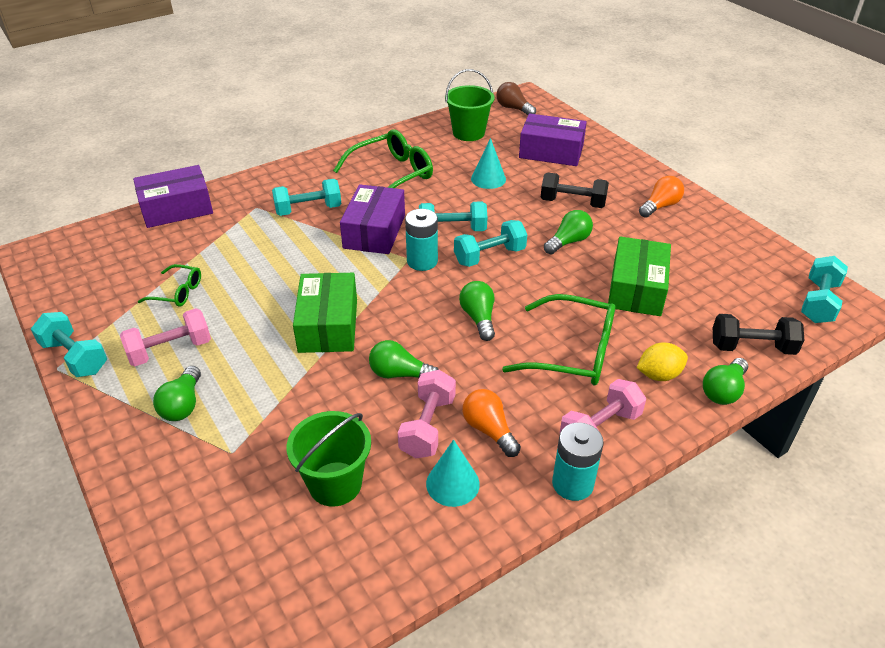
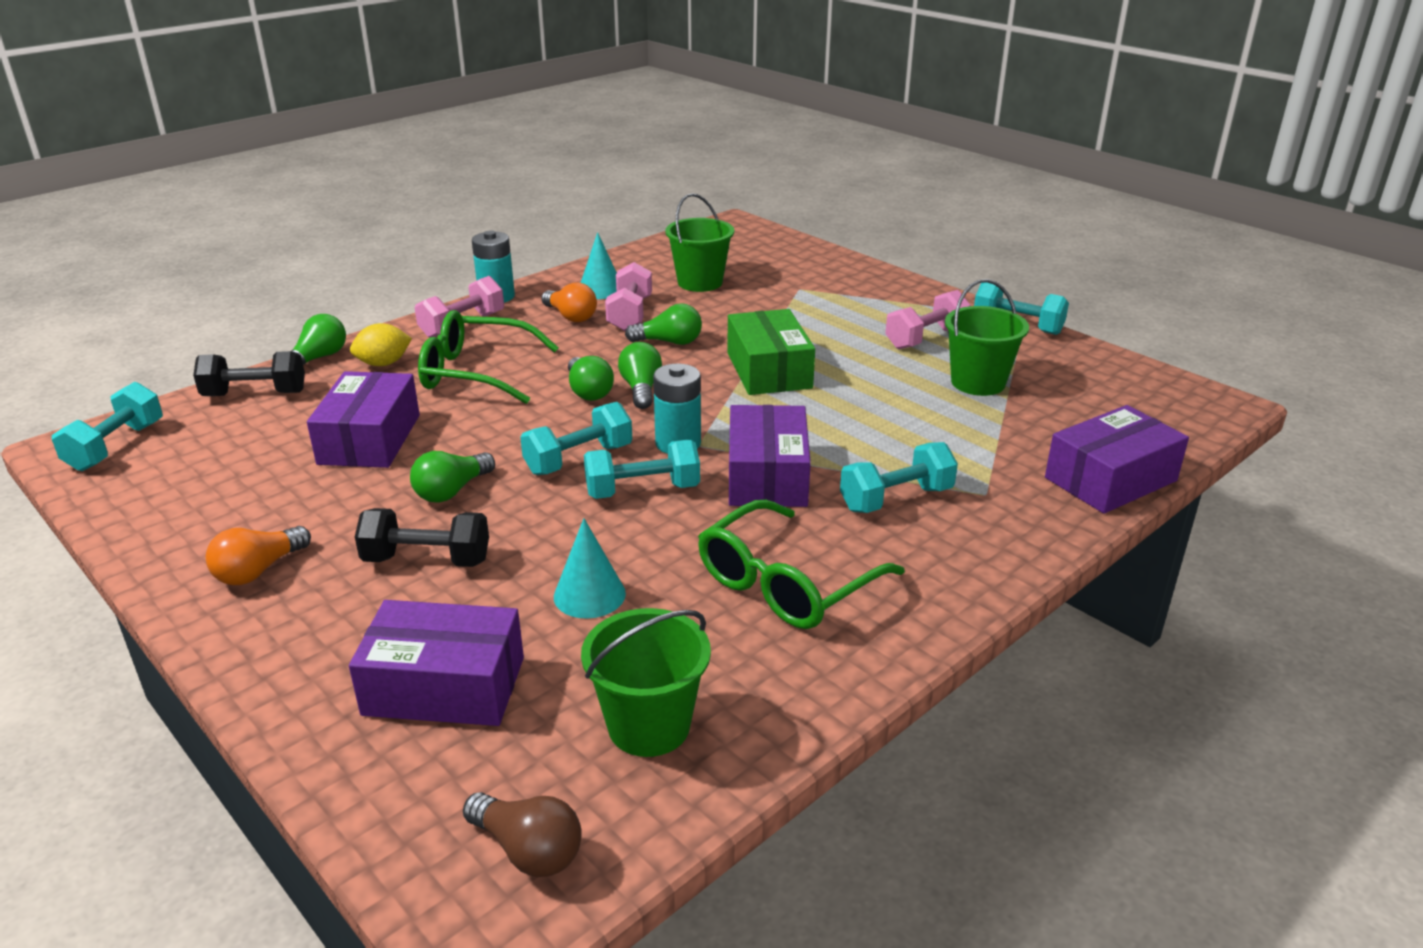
camera: 170 degrees right, 10 degrees down
green glasses [138,264,201,306] -> green bucket [945,279,1029,396]
green light bulb [153,366,201,421] -> green light bulb moved to [618,342,662,409]
green box [608,237,671,316] -> purple box [307,371,420,468]

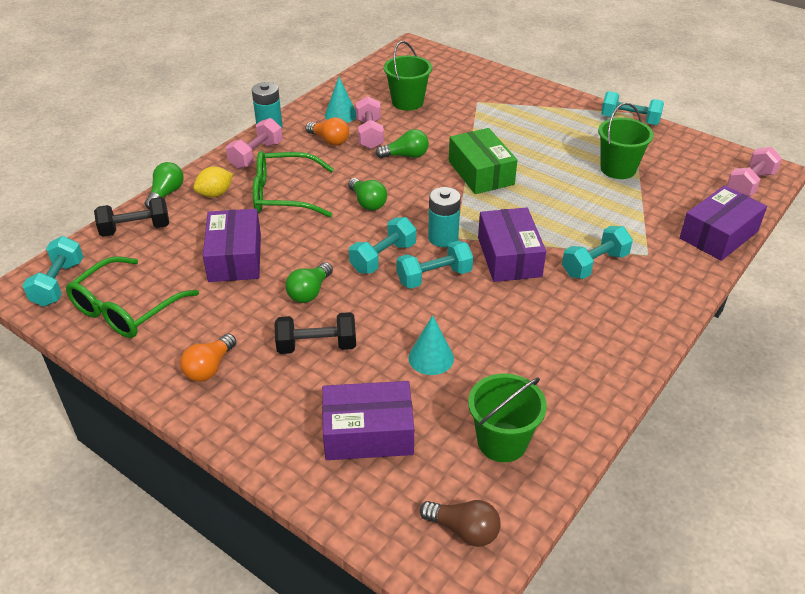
camera: 10 degrees left, 10 degrees up
green light bulb [618,342,662,409] -> none
green glasses [698,500,905,629] -> green glasses moved to [66,256,199,338]
pink dumbbell [885,290,971,349] -> pink dumbbell moved to [727,147,782,196]

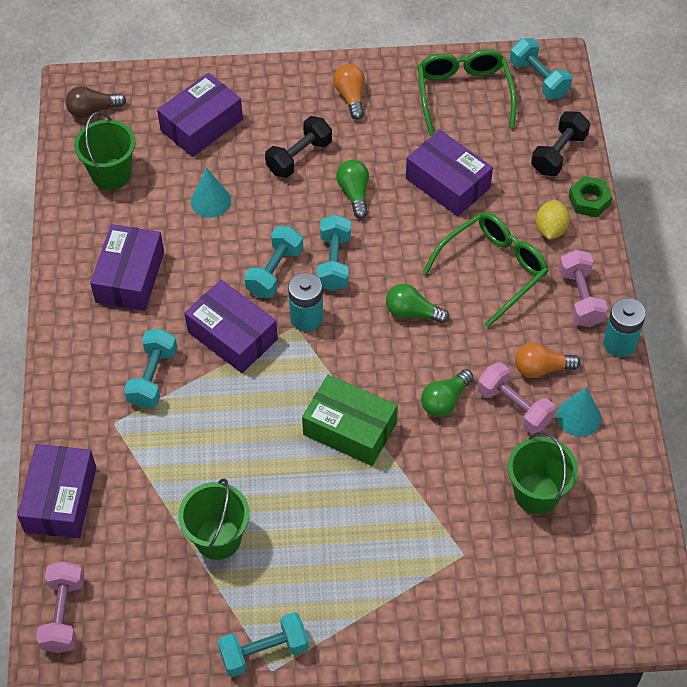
camera: 140 degrees right, 15 degrees up
green light bulb [145,162,184,210] -> green nut [569,176,612,217]
none -> purple box [90,224,164,311]

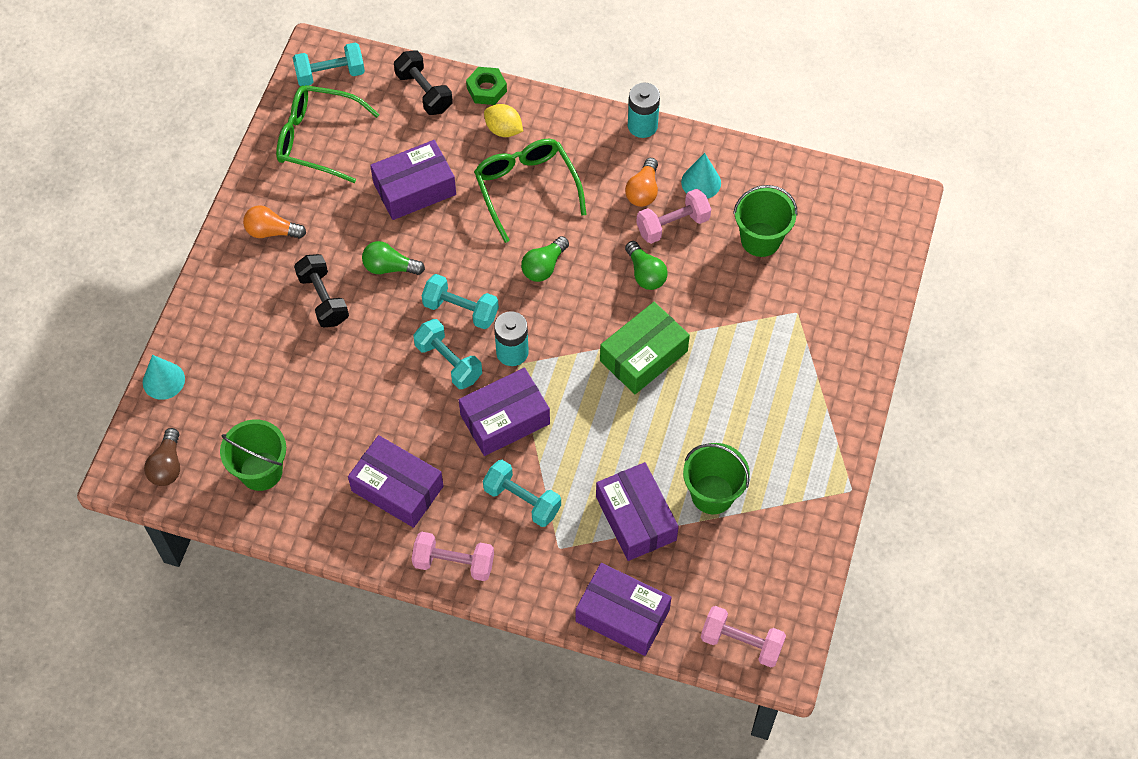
camera: 70 degrees left, 5 degrees up
purple box [157,73,243,157] -> purple box moved to [596,462,679,561]
turquoise cone [191,168,231,218] -> turquoise cone moved to [143,355,185,400]
turquoise dumbbell [218,612,309,677] -> none
pink dumbbell [559,250,608,327] -> pink dumbbell moved to [412,532,494,581]

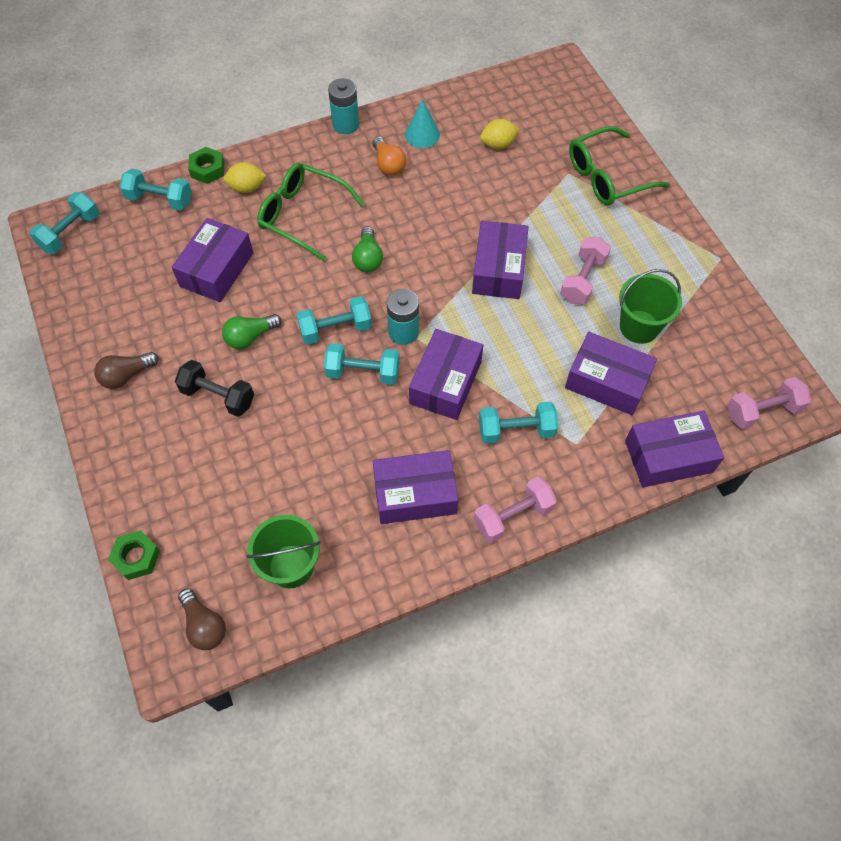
camera: 40 degrees left, 0 degrees up
turquoise cone [143,355,185,400] -> green nut [108,530,160,580]
orange light bulb [243,205,306,238] -> brown light bulb [94,352,159,389]
green glasses [276,85,380,183] -> green glasses moved to [569,126,670,205]
black dumbbell [394,50,453,115] -> turquoise dumbbell [120,169,192,211]
green box [600,302,690,394] -> purple box [472,221,529,299]
green light bulb [625,241,668,290] -> none
pink dumbbell [636,189,711,244] -> pink dumbbell moved to [560,237,611,304]
green bucket [733,185,797,257] -> yellow lemon [480,119,520,149]

